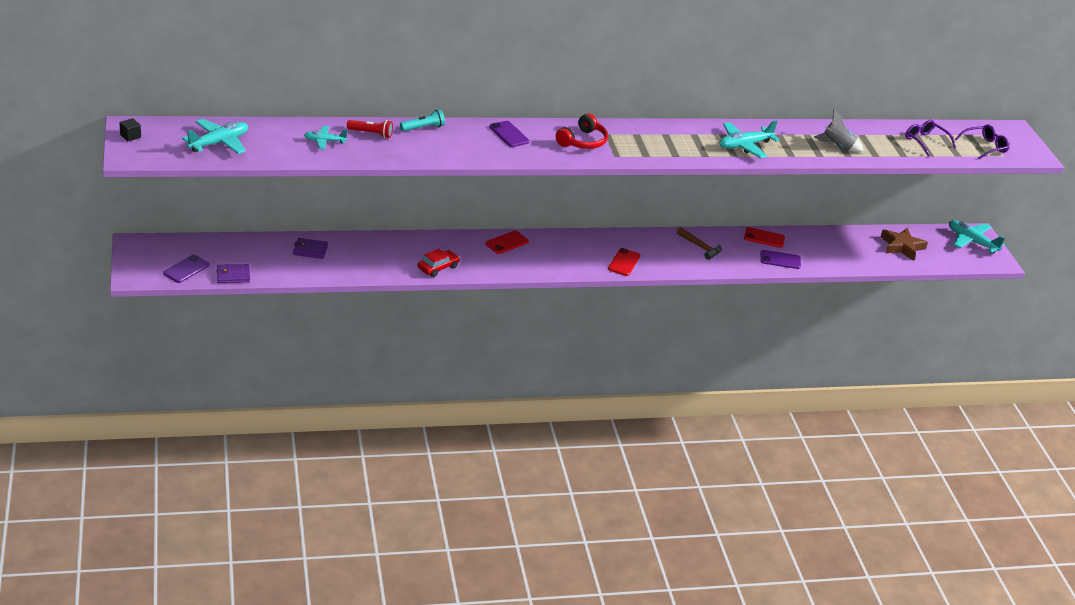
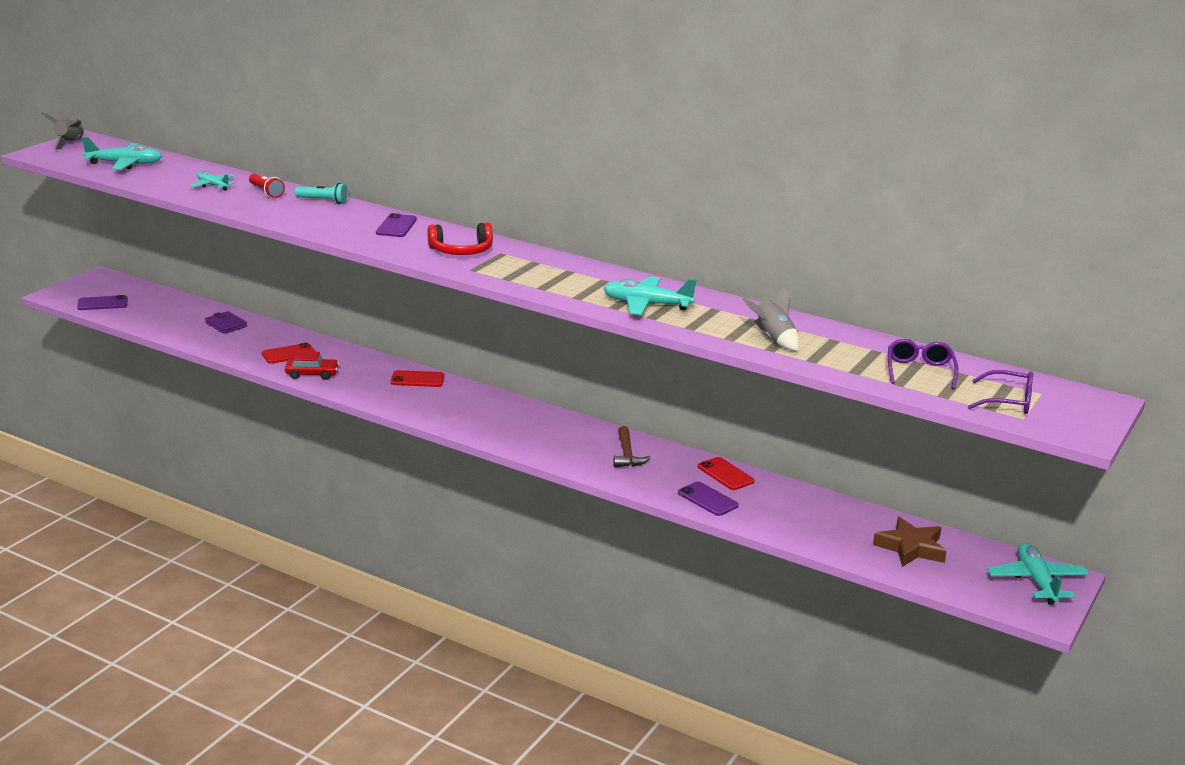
camera: 45 degrees right, 10 degrees down
black cube [120,118,141,141] -> grey rocket [41,113,84,150]
purple wallet [216,264,250,283] -> none
red phone [608,248,640,276] -> red phone moved to [262,343,316,364]

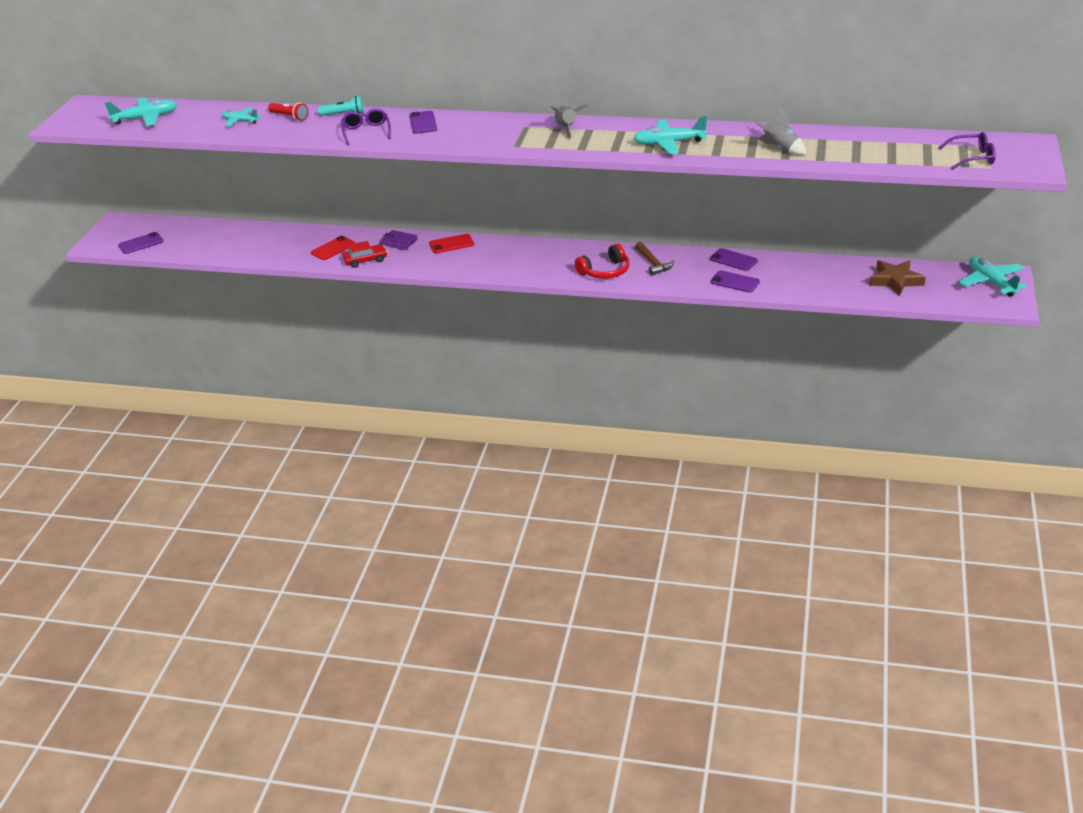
camera: 15 degrees left, 10 degrees up
grey rocket [41,113,84,150] -> grey rocket moved to [551,105,588,138]
purple wallet [205,311,247,334] -> purple wallet moved to [380,230,418,250]
red headphones [427,222,493,255] -> red headphones moved to [575,244,630,279]
red phone [698,457,755,490] -> purple phone [710,248,758,271]
purple glasses [888,339,958,389] -> purple glasses moved to [341,109,391,145]

